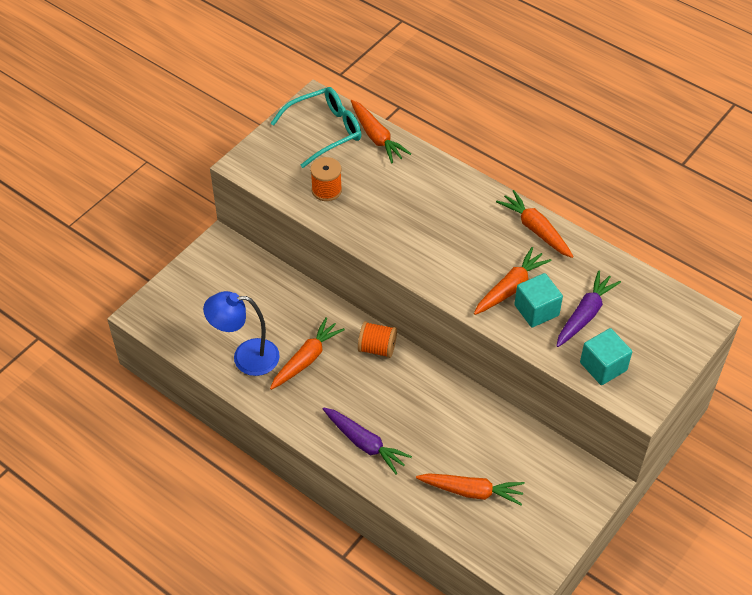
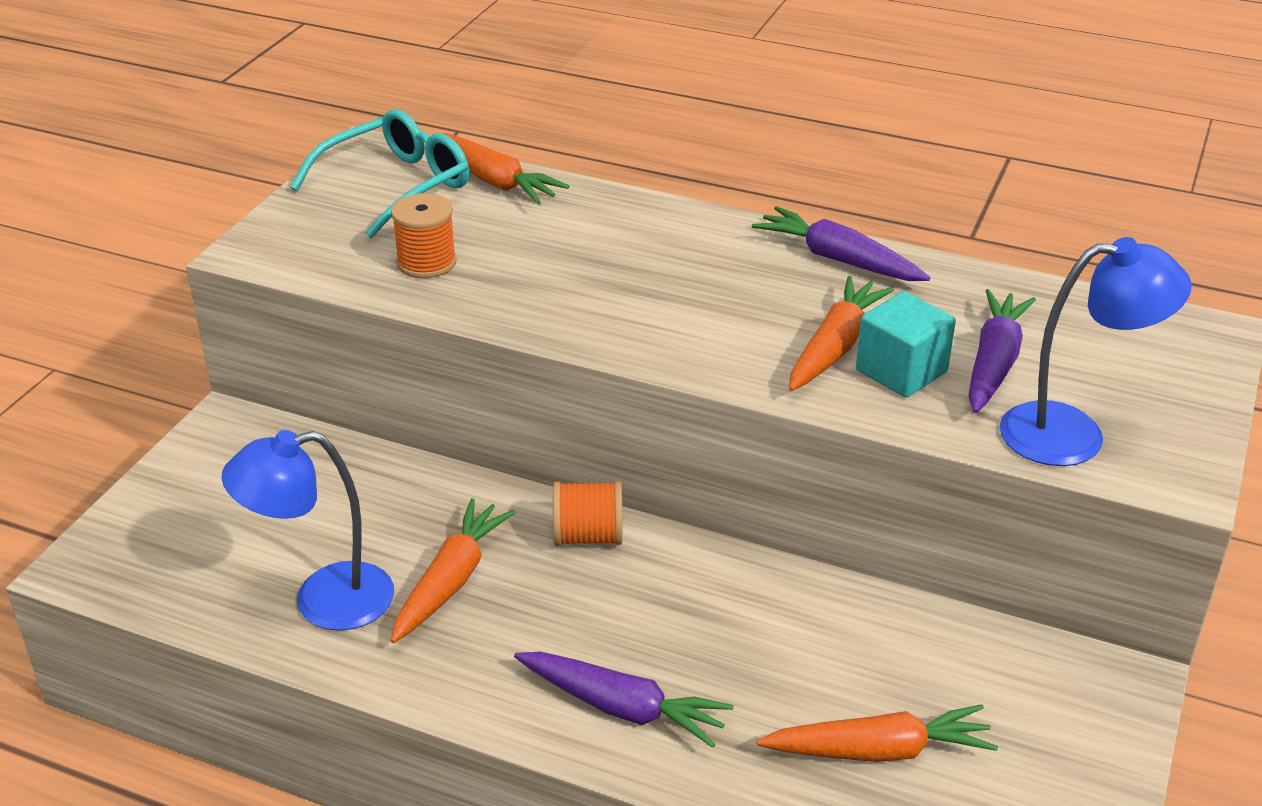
camera: 15 degrees left, 15 degrees down
orange carrot [496,190,574,258] -> purple carrot [752,206,930,281]
turquoise cube [580,328,632,385] -> blue lamp [1000,237,1191,466]

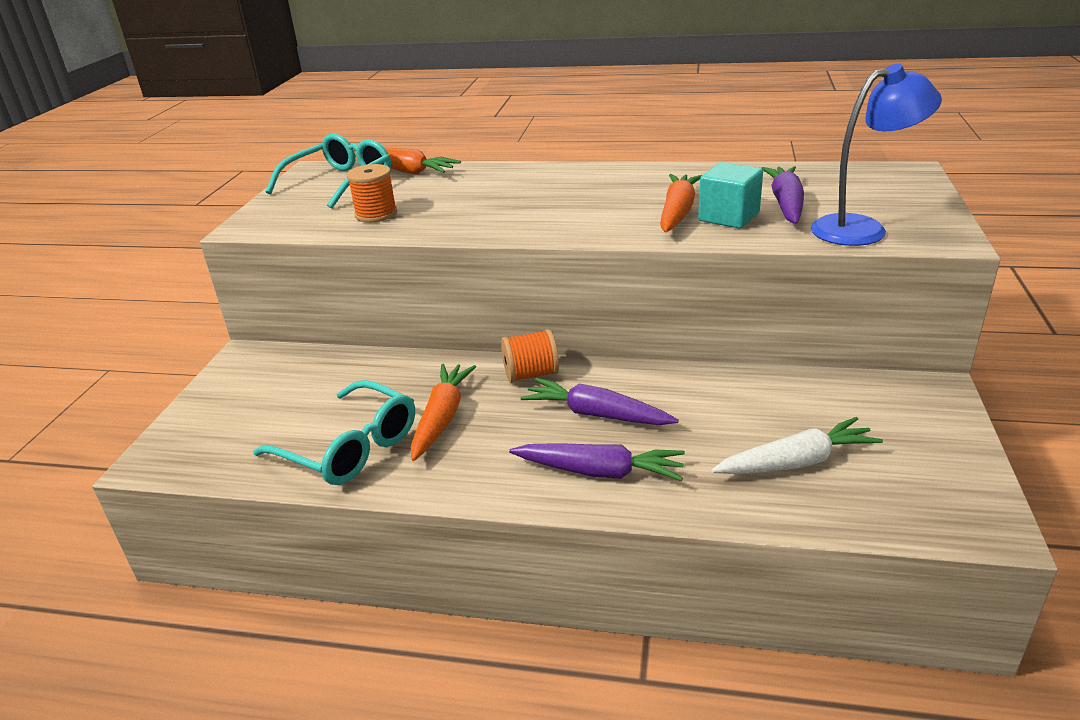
camera: 10 degrees left, 5 degrees down
blue lamp [222,430,394,631] -> turquoise glasses [253,380,415,485]
purple carrot [752,206,930,281] -> purple carrot moved to [521,378,679,425]
orange carrot [756,704,998,762] -> white carrot [711,417,883,474]

